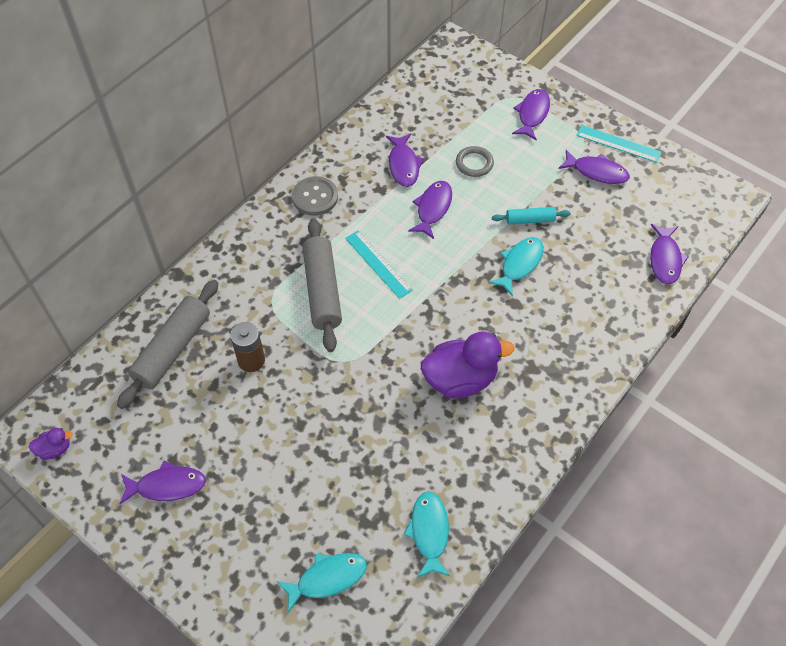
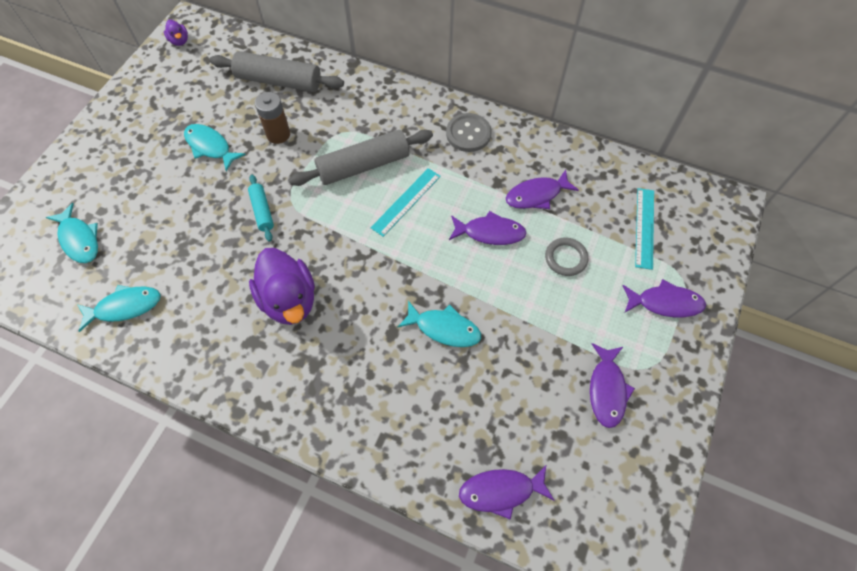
camera: 75 degrees right, 5 degrees up
purple fish [120,461,206,504] -> none
turquoise rolling pin [492,207,571,224] -> turquoise rolling pin moved to [248,175,274,242]
turquoise ruler [576,125,662,163] -> turquoise ruler moved to [635,188,654,270]
none -> turquoise fish [184,124,246,171]

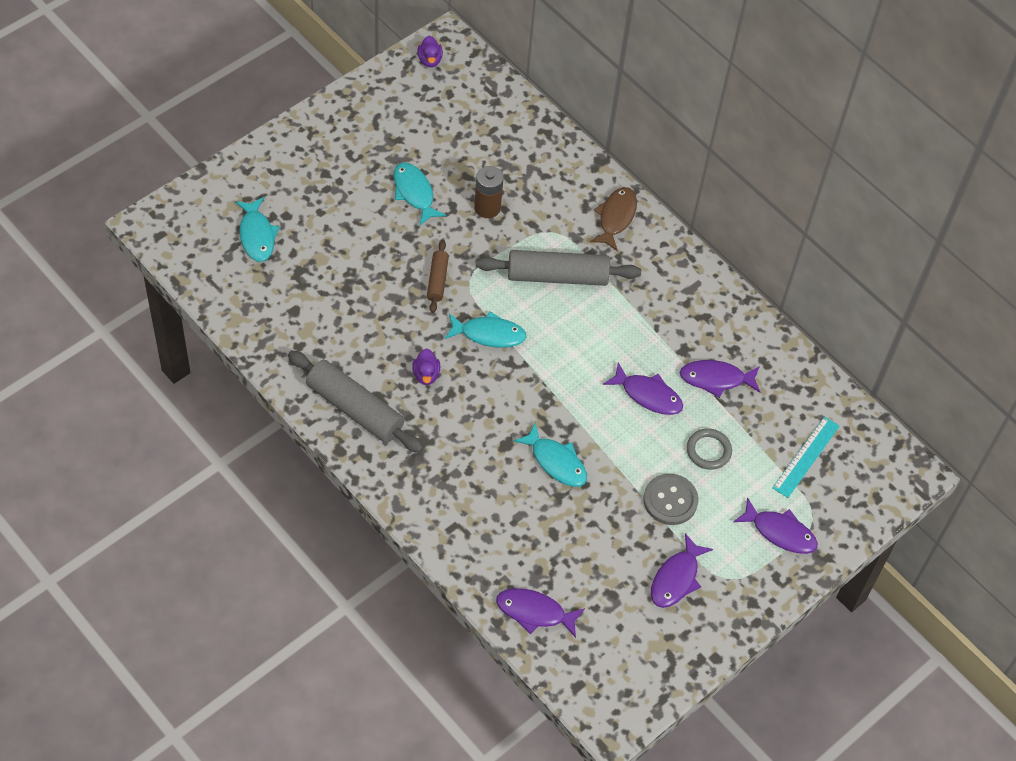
camera: 20 degrees right, 5 degrees down
turquoise fish [77,285,161,332] -> turquoise fish moved to [444,311,527,348]
grey rolling pin [210,51,344,92] -> grey rolling pin moved to [288,350,424,453]
turquoise rolling pin [248,175,274,242] -> brown rolling pin [427,240,449,313]
purple duck [249,248,315,325] -> purple duck [412,348,440,385], size x0.46
turquoise ruler [371,168,441,237] -> none
grey button [446,113,492,152] -> grey button moved to [643,474,698,525]
none -> brown fish [590,187,637,251]

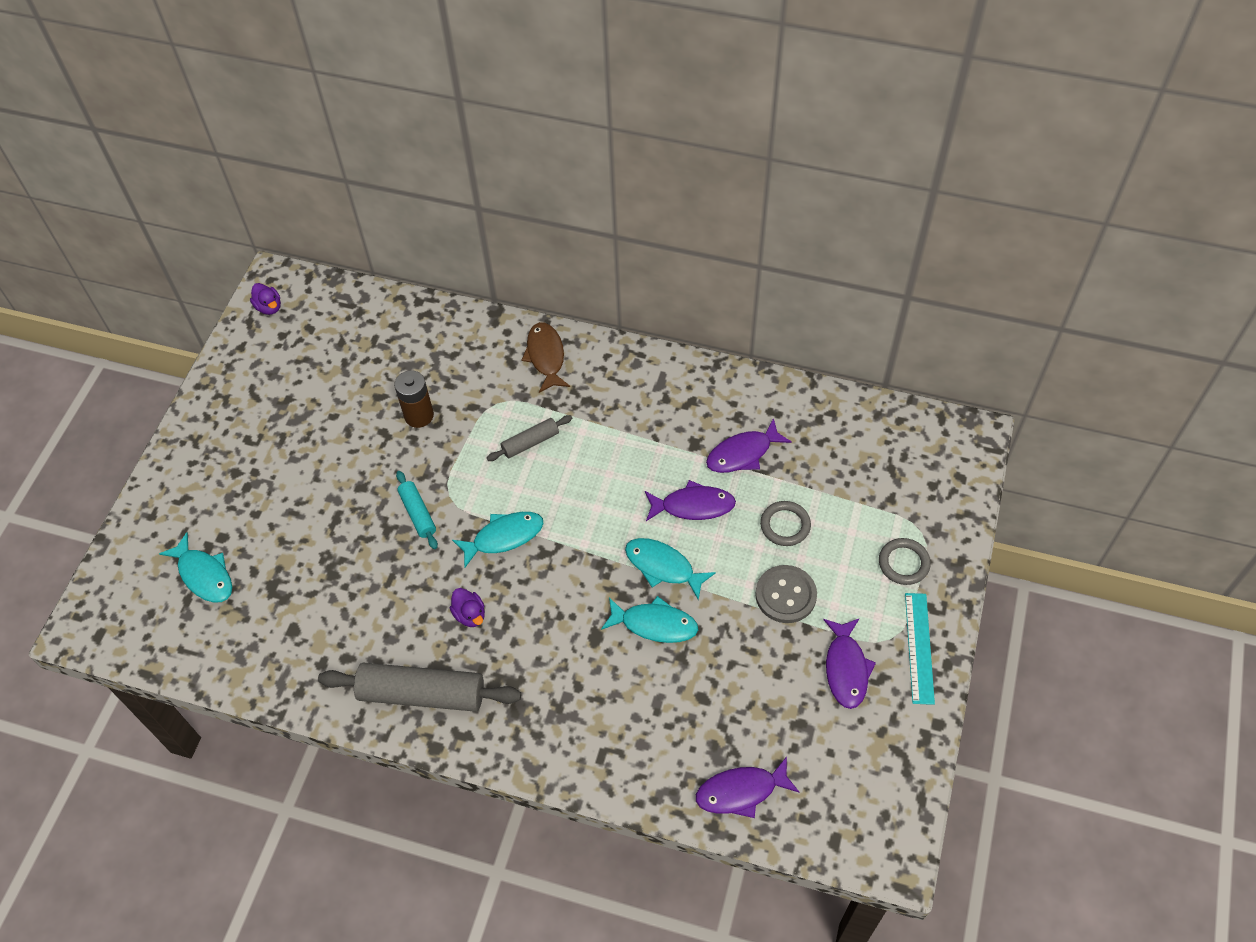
camera: 25 degrees left, 0 degrees up
turquoise fish [394,162,446,225] -> turquoise fish moved to [625,538,716,600]
brown rolling pin [427,240,449,313] -> turquoise rolling pin [396,471,438,549]
grey rolling pin [476,250,641,286] -> grey rolling pin [487,415,572,461], size x0.53
purple fish [734,497,818,554] -> grey ring [879,538,931,585]
turquoise ruler [772,416,840,498] -> turquoise ruler moved to [905,593,935,705]

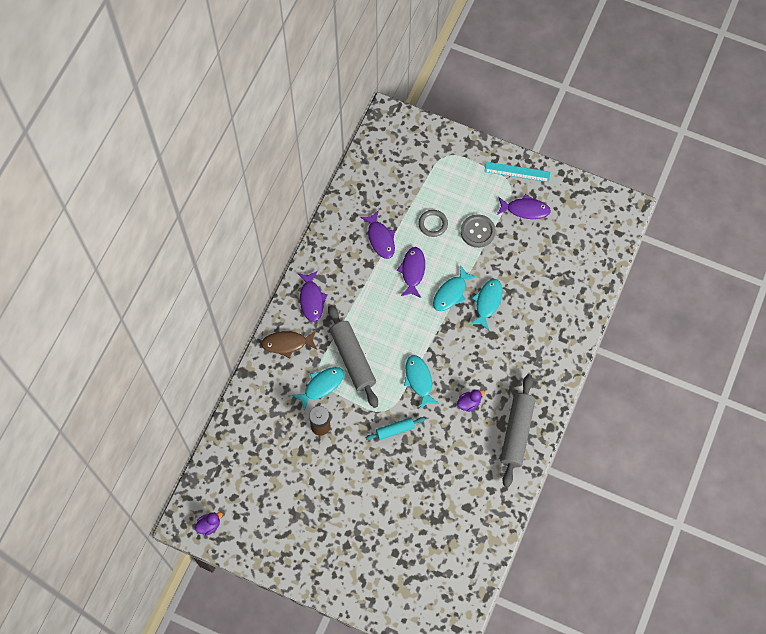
camera: 85 degrees left, 10 degrees up
turquoise fish [159,532,232,603] -> turquoise fish moved to [292,367,344,411]
grey rolling pin [487,415,572,461] -> grey rolling pin [328,305,378,408], size x1.90
purple fish [696,756,799,818] -> purple fish moved to [297,271,328,322]
grey ring [879,538,931,585] -> none

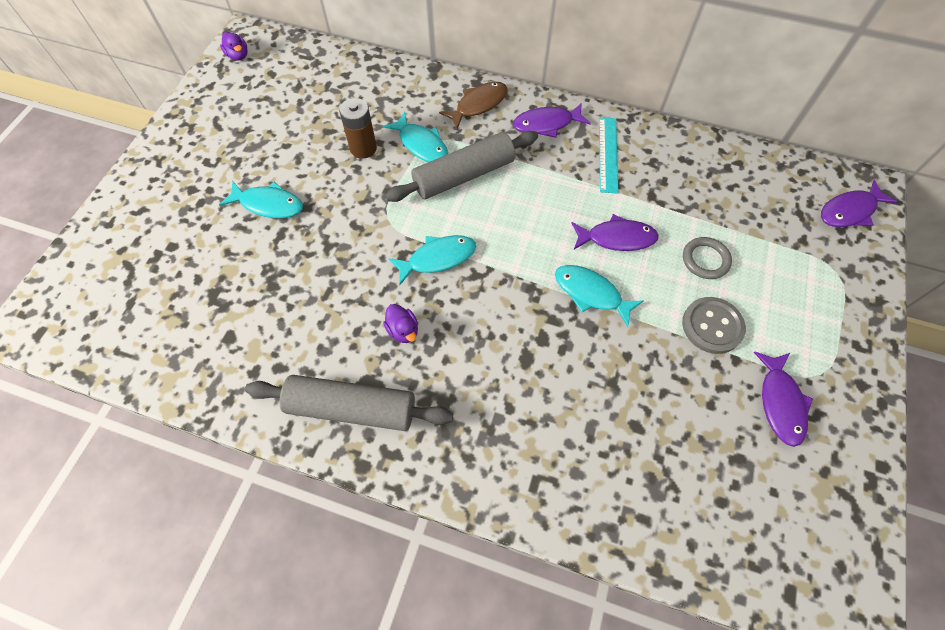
camera: 85 degrees right, 5 degrees down
brown fish [261,330,317,358] -> brown fish turned 60 degrees clockwise [439,82,508,129]
purple fish [360,210,395,259] -> purple fish moved to [821,180,897,227]
turquoise rolling pin [366,417,425,440] -> none
turquoise fish [470,279,503,330] -> turquoise fish moved to [219,181,303,218]
turquoise ruler [484,162,550,182] -> turquoise ruler moved to [599,117,618,194]

